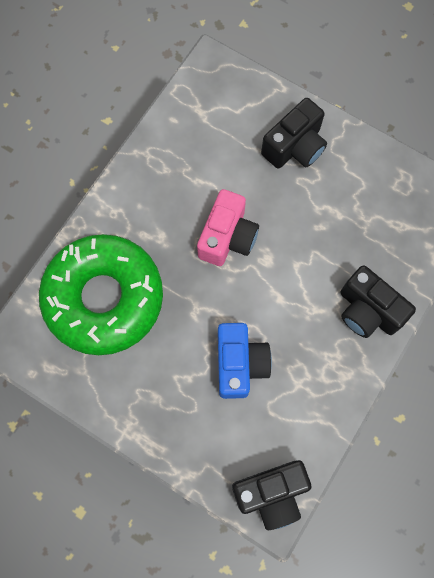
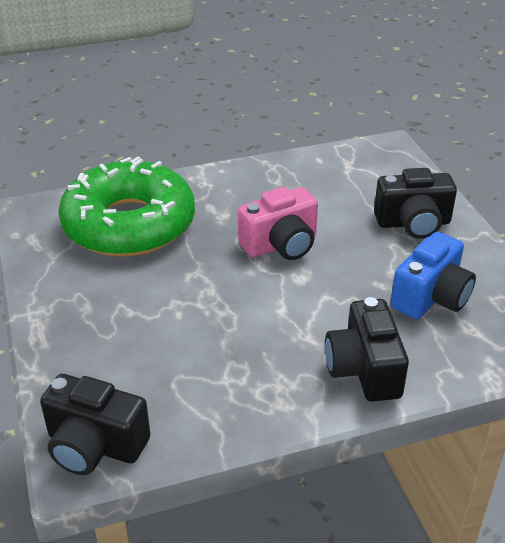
camera: 40 degrees right, 35 degrees down
blue camera [218,323,272,399] -> blue camera moved to [390,232,476,319]

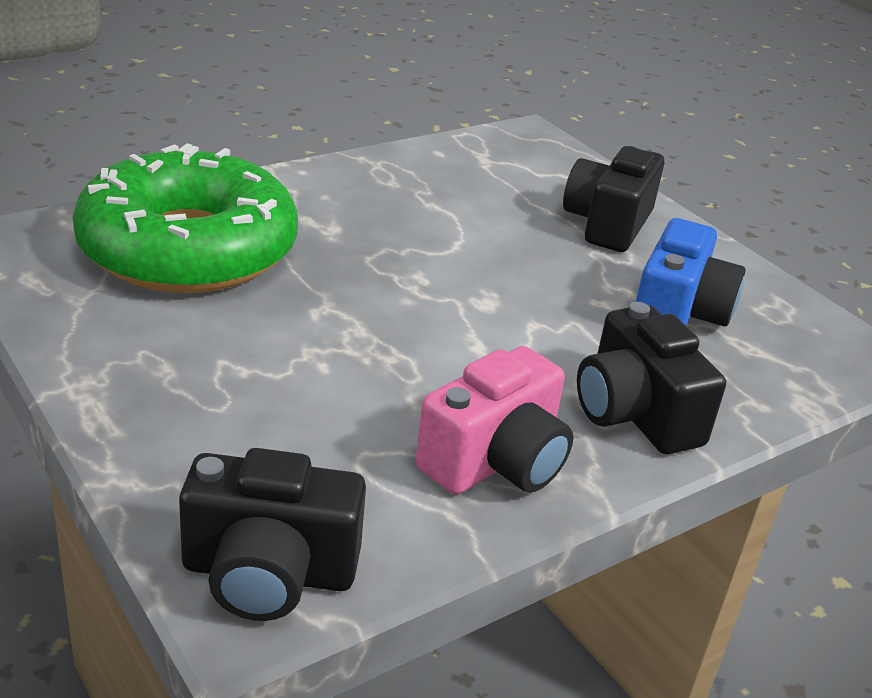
camera: 20 degrees left, 5 degrees down
pink camera [238,187,318,260] -> pink camera moved to [415,346,573,495]
black camera [374,168,457,239] -> black camera turned 135 degrees clockwise [563,143,664,252]

